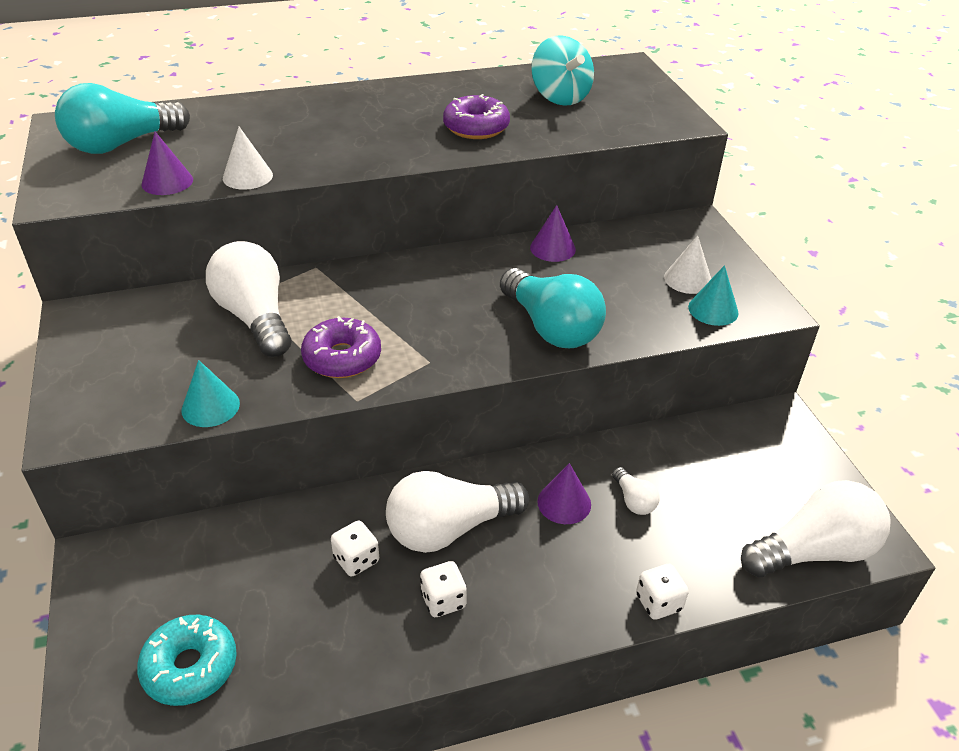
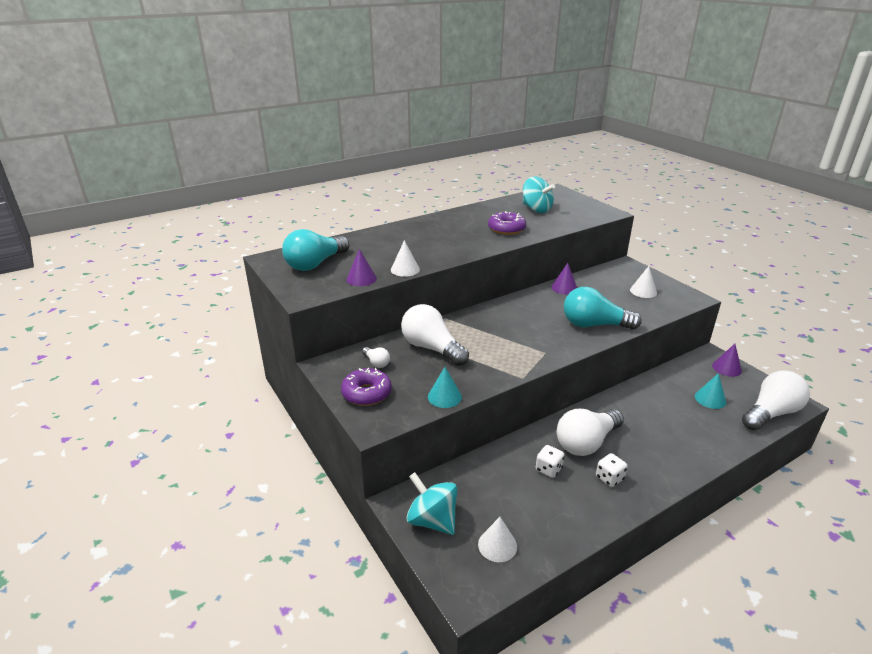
camera: 15 degrees left, 10 degrees down
turquoise donut [137,615,237,706] -> white cone [478,517,517,562]
purple donut [301,316,381,378] -> purple donut moved to [341,368,392,406]
turquoise light bulb [500,268,606,348] -> turquoise light bulb turned 150 degrees clockwise [564,287,642,329]
purple cone [537,463,591,524] -> purple cone moved to [712,344,742,377]
white light bulb [612,467,660,515] -> white light bulb moved to [362,347,390,368]
white dice [636,564,689,620] -> none
turquoise cone [688,265,739,326] -> turquoise cone moved to [695,373,726,409]
none -> turquoise spinning top [406,472,457,535]

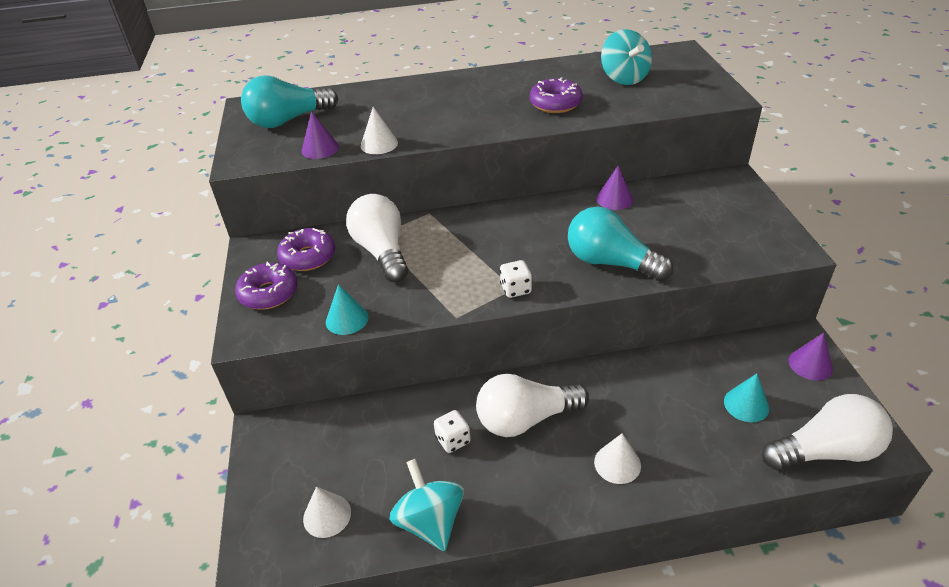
camera: 25 degrees right, 10 degrees up
white light bulb [362,347,390,368] -> purple donut [277,228,335,271]
turquoise spinning top [406,472,457,535] -> turquoise spinning top moved to [390,459,464,551]
white dice [596,453,627,487] -> white dice moved to [500,260,532,298]
white cone [630,266,657,298] -> white cone moved to [594,434,641,484]

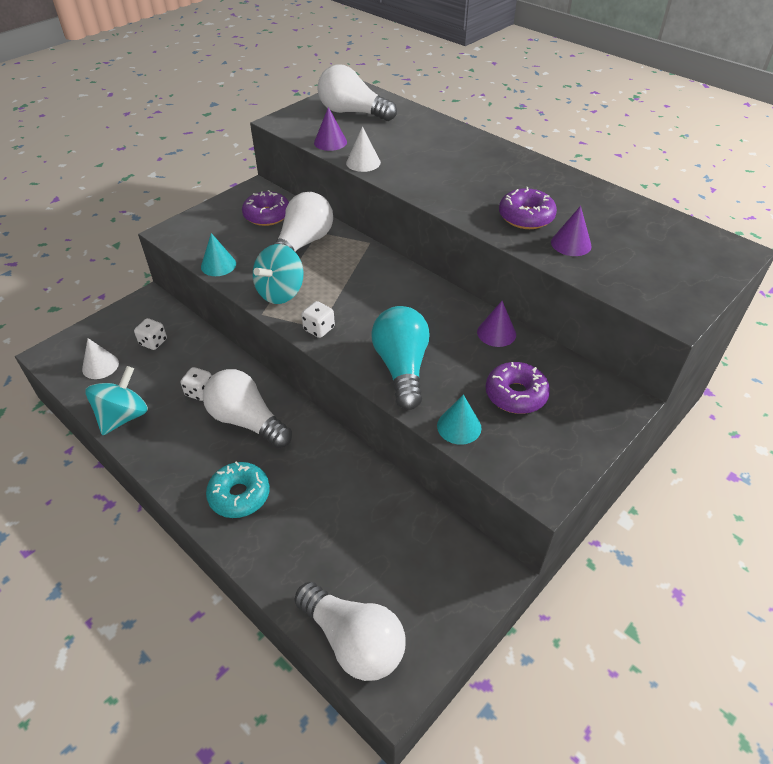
camera: 50 degrees right, 5 degrees up
purple donut [235,262,298,310] -> purple donut moved to [486,362,550,414]
turquoise light bulb [241,75,338,128] -> white light bulb [317,64,397,121]
white cone [594,434,641,484] -> turquoise donut [206,461,270,518]
turquoise spinning top [601,29,652,85] -> turquoise spinning top moved to [253,244,303,304]
turquoise cone [724,373,769,422] -> turquoise cone moved to [437,394,481,445]
purple cone [789,333,833,381] -> purple cone moved to [551,206,592,256]
none -> white dice [134,318,167,350]

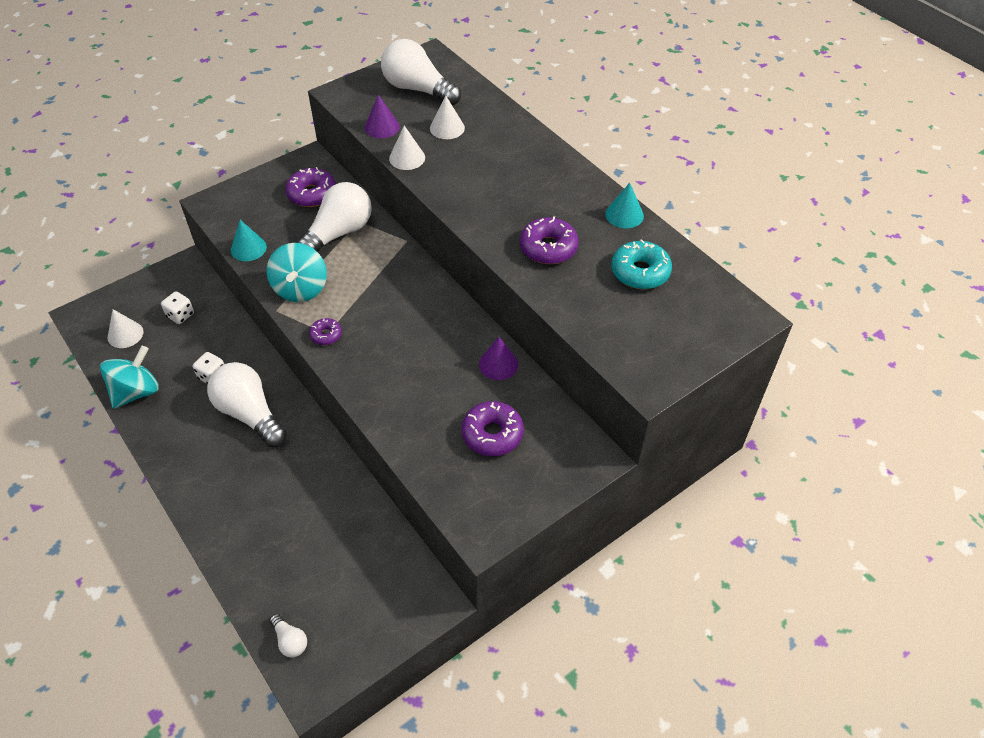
camera: 10 degrees right, 5 degrees up
turquoise donut [206,461,270,518] -> turquoise donut moved to [611,239,672,289]
turquoise spinning top [253,244,303,304] -> turquoise spinning top turned 45 degrees counterclockwise [267,243,327,302]
white light bulb [294,582,405,681] -> white light bulb [269,614,307,658], size x0.46
white dice [301,301,335,338] -> purple donut [309,318,342,345]
turquoise light bulb [371,306,430,410] -> none
turquoise cone [437,394,481,445] -> turquoise cone moved to [605,183,644,228]
purple cone [551,206,592,256] -> none
none -> white cone [430,96,465,139]

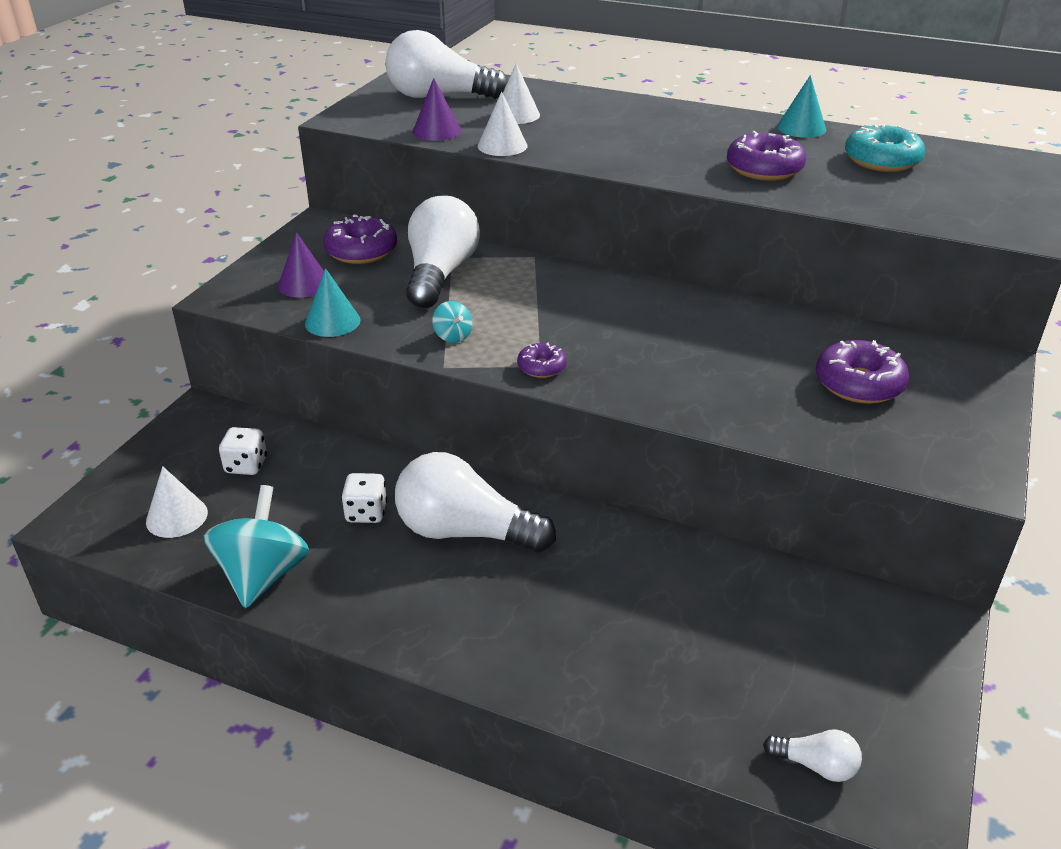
camera: 30 degrees left, 15 degrees down
turquoise spinning top [267,243,327,302] -> turquoise spinning top [432,301,472,343], size x0.47
purple cone [479,337,518,380] -> purple cone moved to [278,232,324,298]

